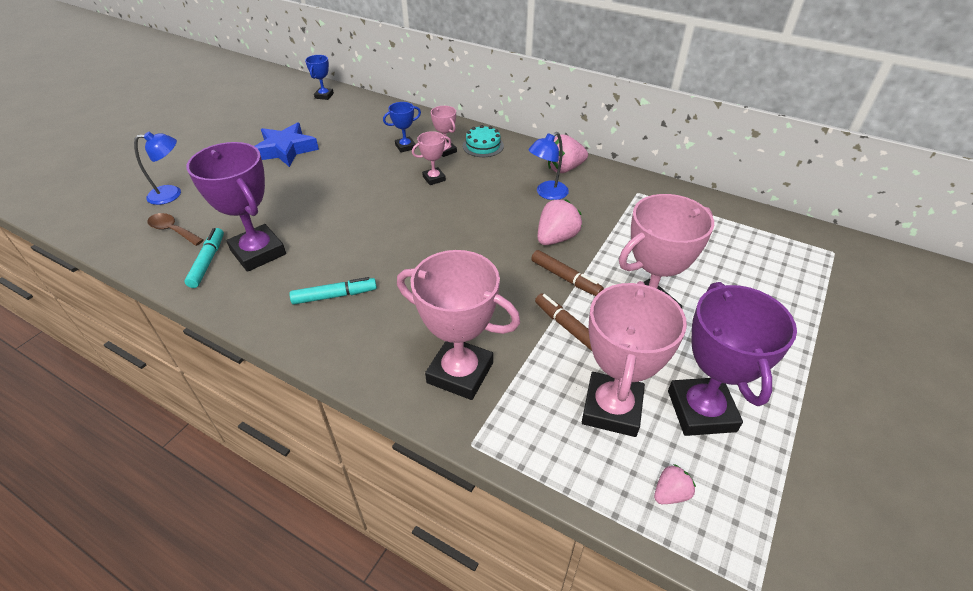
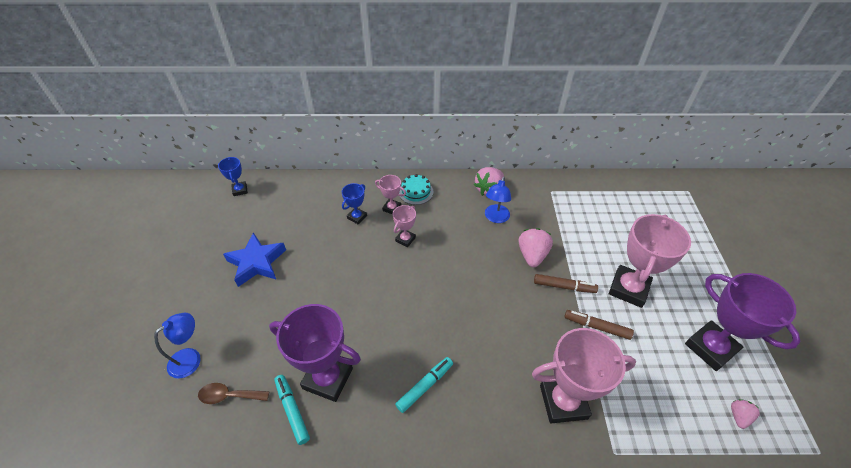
camera: 30 degrees left, 5 degrees up
pink trophy [582,281,687,437] -> none

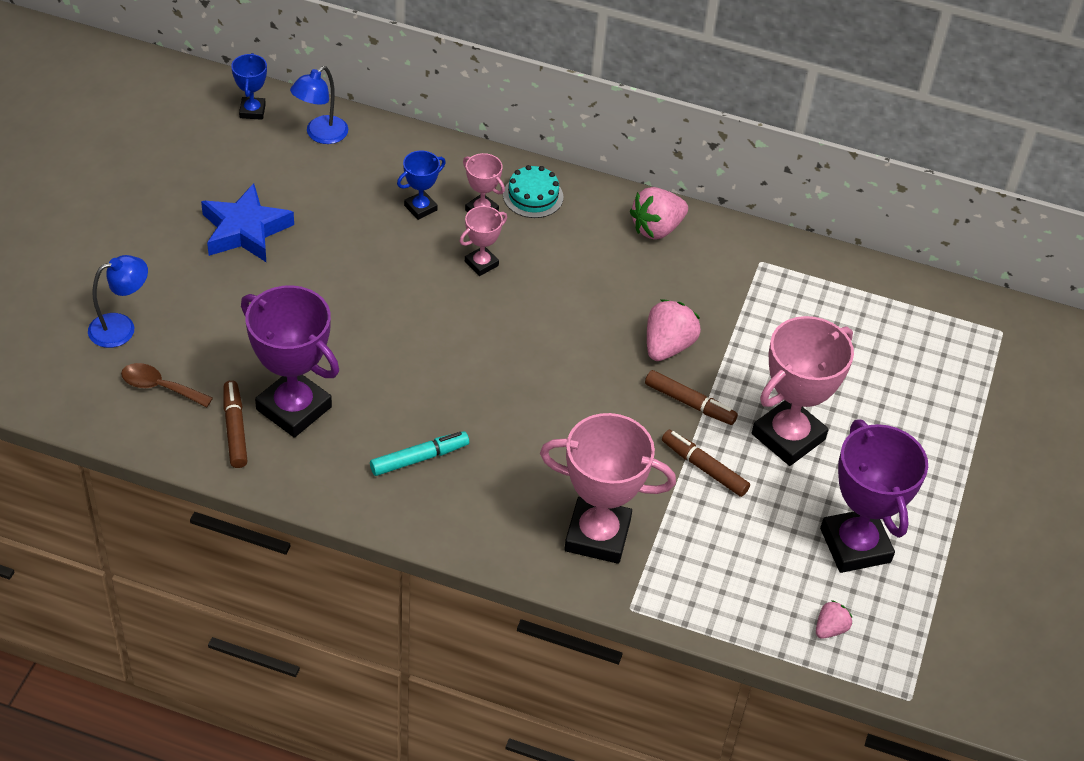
camera: 15 degrees right, 0 degrees up
turquoise marker [274,375,310,445] -> brown marker [224,380,247,468]
blue lamp [485,177,511,223] -> blue lamp moved to [290,66,348,144]

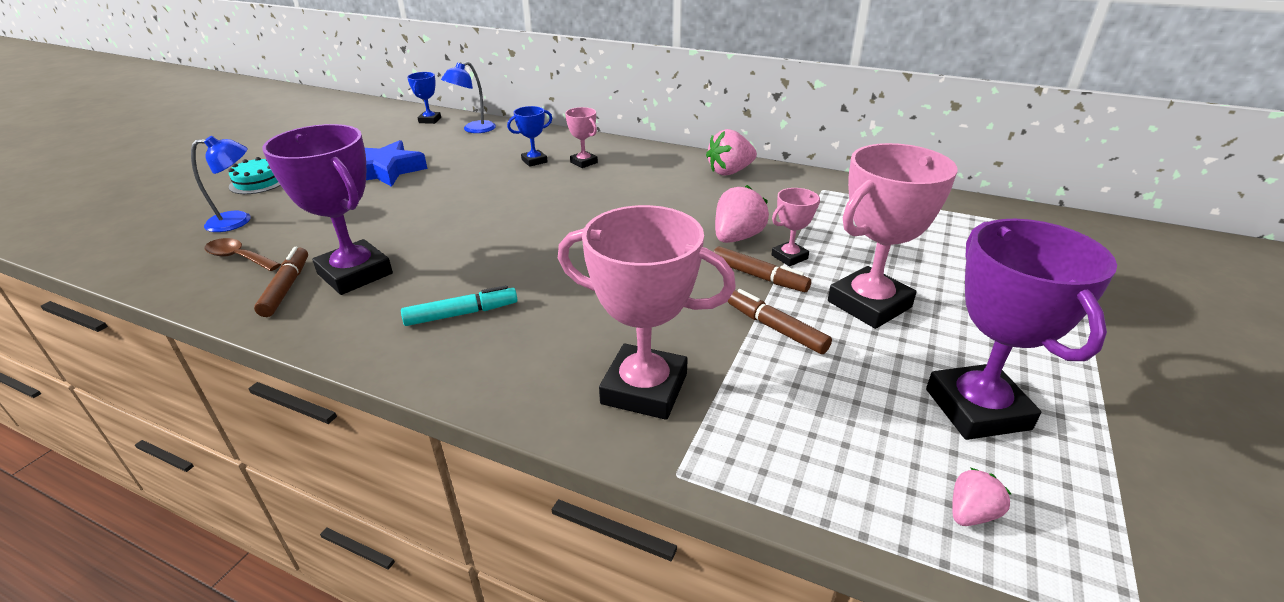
camera: 10 degrees right, 15 degrees down
pink trophy [459,206,507,276] -> pink trophy moved to [771,188,820,267]
turquoise cake [503,165,563,218] -> turquoise cake moved to [228,157,281,194]

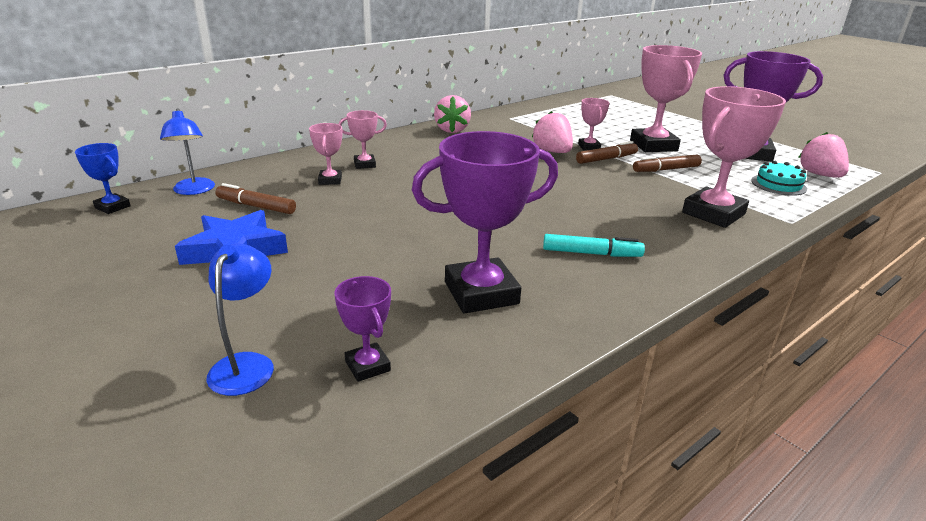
camera: 65 degrees left, 5 degrees down
brown spoon [205,238,281,271] -> purple trophy [334,276,391,382]
turquoise cake [228,157,281,194] -> turquoise cake moved to [751,161,807,196]
brown marker [254,247,308,317] -> brown marker moved to [215,183,296,214]
turquoise marker [401,285,517,326] -> turquoise marker turned 90 degrees clockwise [543,234,645,257]
blue trophy [507,106,552,167] -> pink trophy [309,123,342,185]
pink strawberry [952,468,1011,526] -> pink strawberry [798,132,849,178], size x1.77

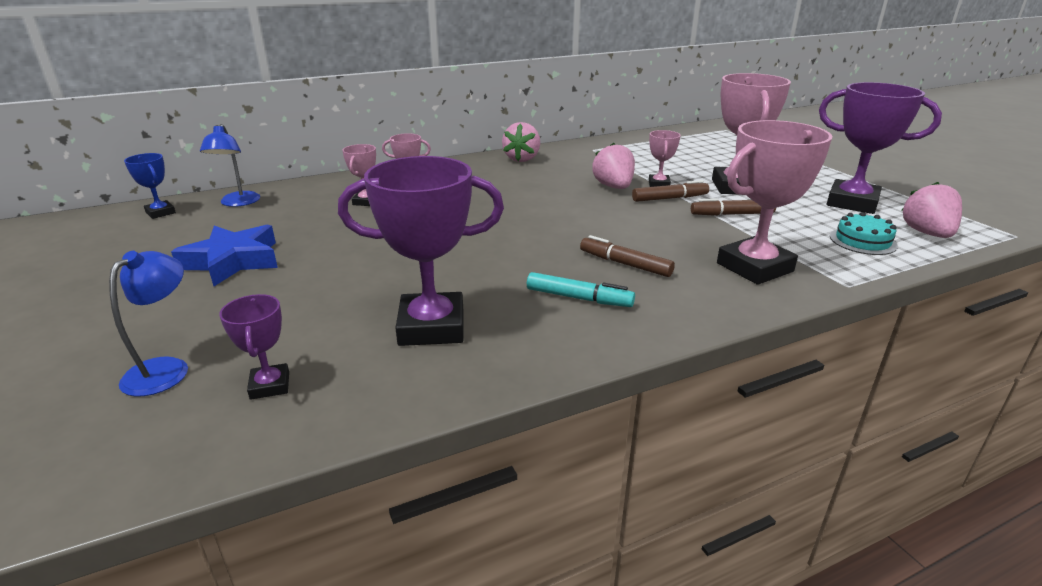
camera: 15 degrees right, 0 degrees up
brown marker [215,183,296,214] -> brown marker moved to [580,235,675,277]

